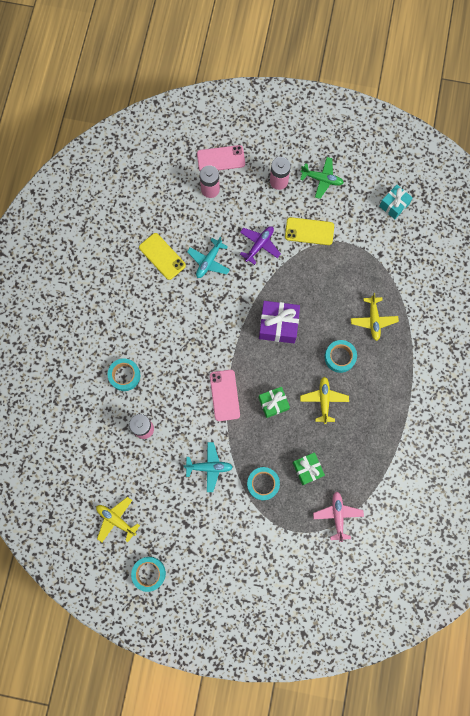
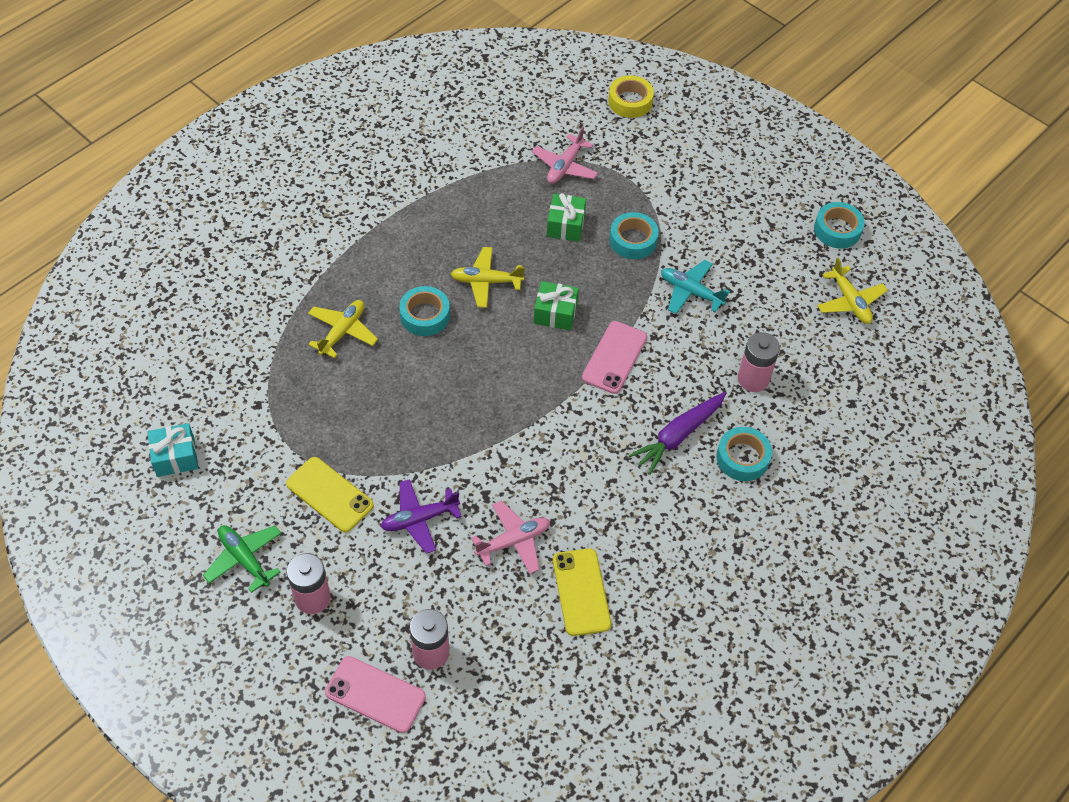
camera: 150 degrees left, 20 degrees down
turquoise plane [187,237,230,278] -> pink plane [471,500,550,574]
purple gift [259,301,300,343] -> none
yellow plane [300,377,349,424] -> yellow plane turned 60 degrees clockwise [451,247,525,308]
none -> yellow tape [608,75,654,118]
none -> purple carrot [629,392,726,475]

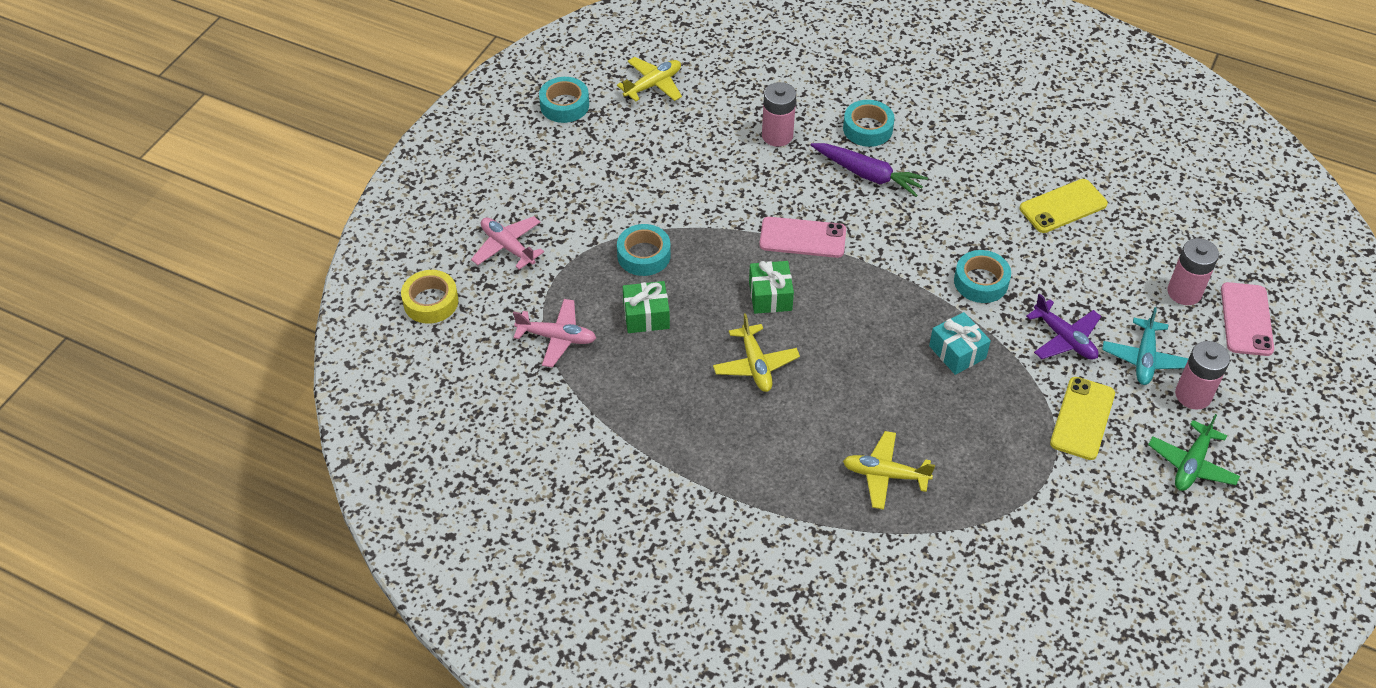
camera: 105 degrees left, 5 degrees down
turquoise gift [148,423,198,477] -> turquoise gift moved to [929,312,991,375]
turquoise tape [399,286,450,336] -> turquoise tape moved to [954,250,1011,303]
pink plane [471,500,550,574] -> pink plane moved to [471,216,544,270]
turquoise plane [661,260,730,314] -> turquoise plane moved to [1102,307,1189,385]

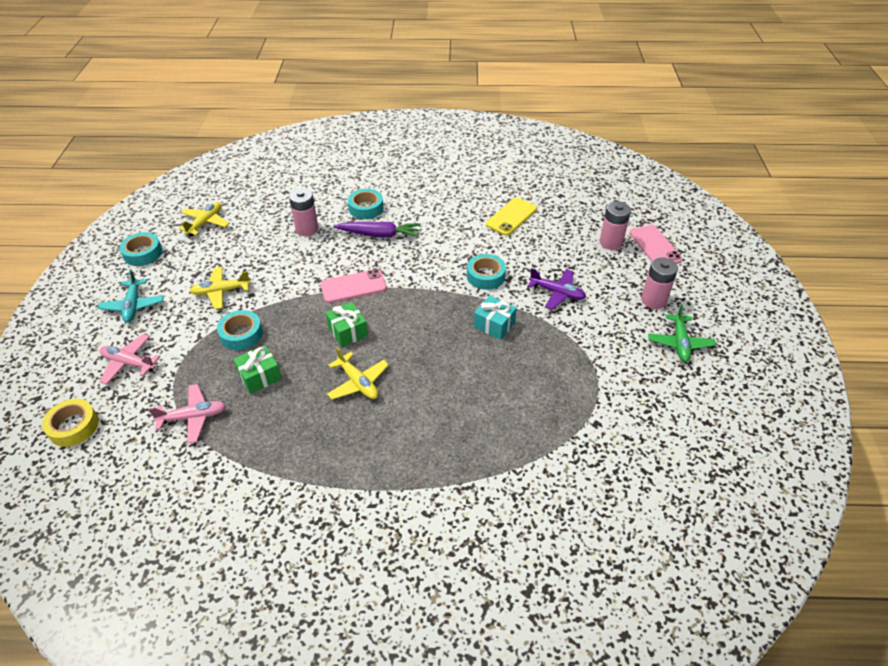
camera: 25 degrees left, 5 degrees down
yellow plane [843,431,935,510] -> yellow plane moved to [190,267,251,309]
yellow phone [1050,377,1115,460] -> none
turquoise plane [1102,307,1189,385] -> turquoise plane moved to [98,269,164,322]

